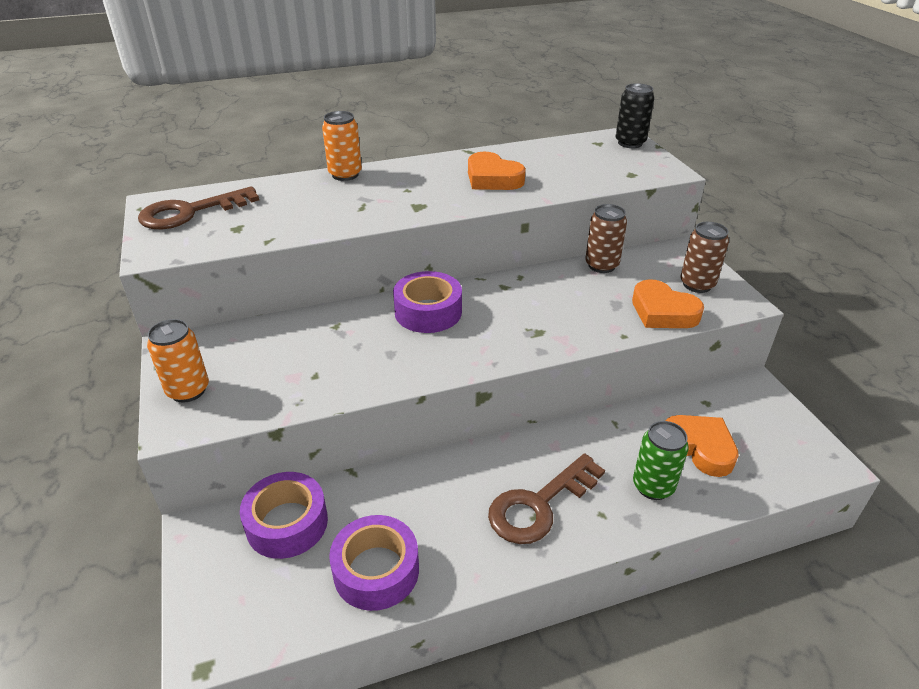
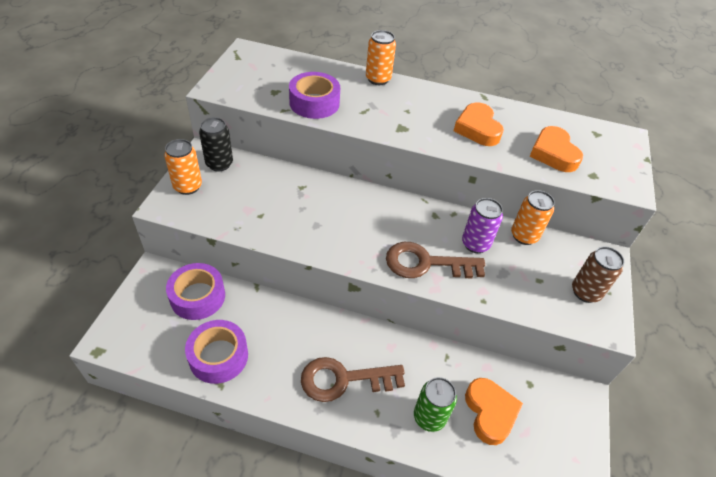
camera: 30 degrees right, 10 degrees up
brown key [138,186,259,229] -> brown key moved to [386,242,485,278]
purple tape [393,271,462,333] -> purple tape moved to [289,72,340,119]
brown can [585,204,627,273] -> orange can [511,190,555,245]
black can [616,83,654,148] -> black can moved to [199,117,233,172]
orange heart [632,279,704,328] -> orange heart moved to [529,126,583,172]
none -> purple can [462,198,503,253]

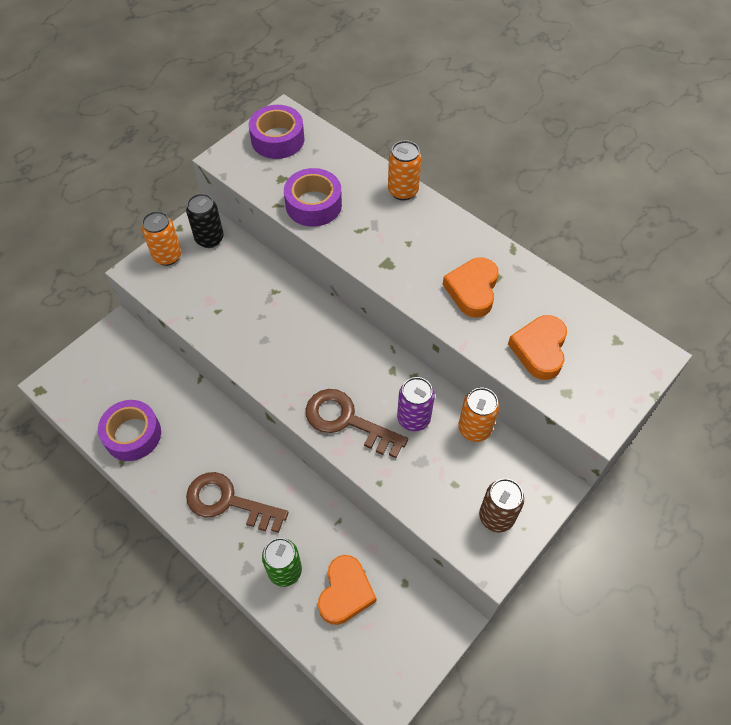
camera: 30 degrees right, 10 degrees up
purple tape [166,263,225,320] -> purple tape moved to [249,105,304,159]

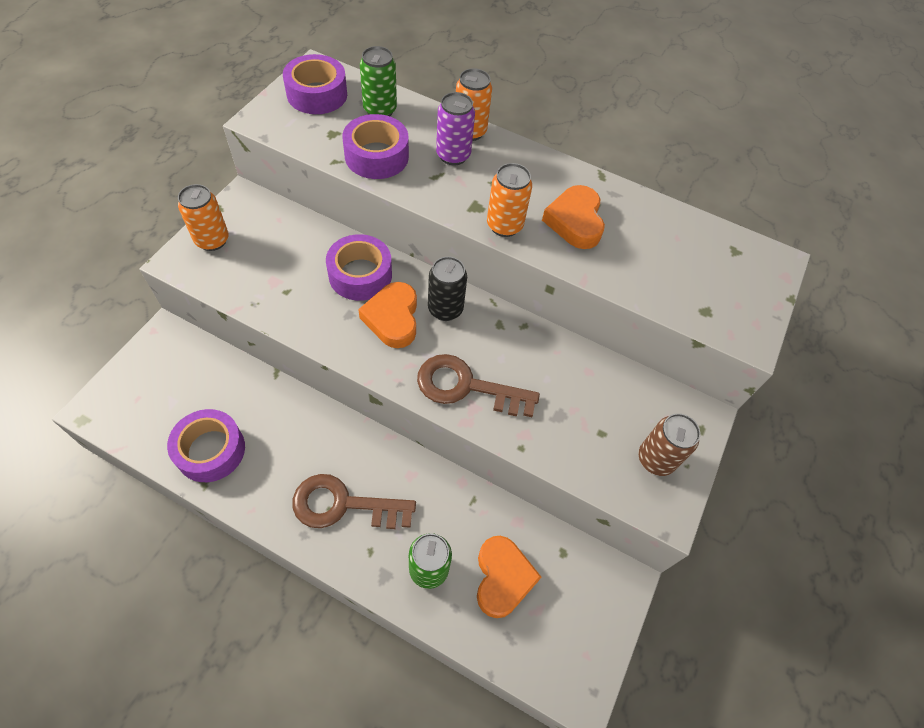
camera: 20 degrees left, 0 degrees up
black can [186,194,224,248] -> black can moved to [428,256,467,321]
purple can [397,377,435,431] -> purple can moved to [436,92,475,166]
orange can [458,388,499,442] -> orange can moved to [487,163,532,237]
orange heart [508,315,567,380] -> orange heart moved to [358,282,417,348]
none -> purple tape [326,234,392,301]
none -> green can [360,46,397,116]

